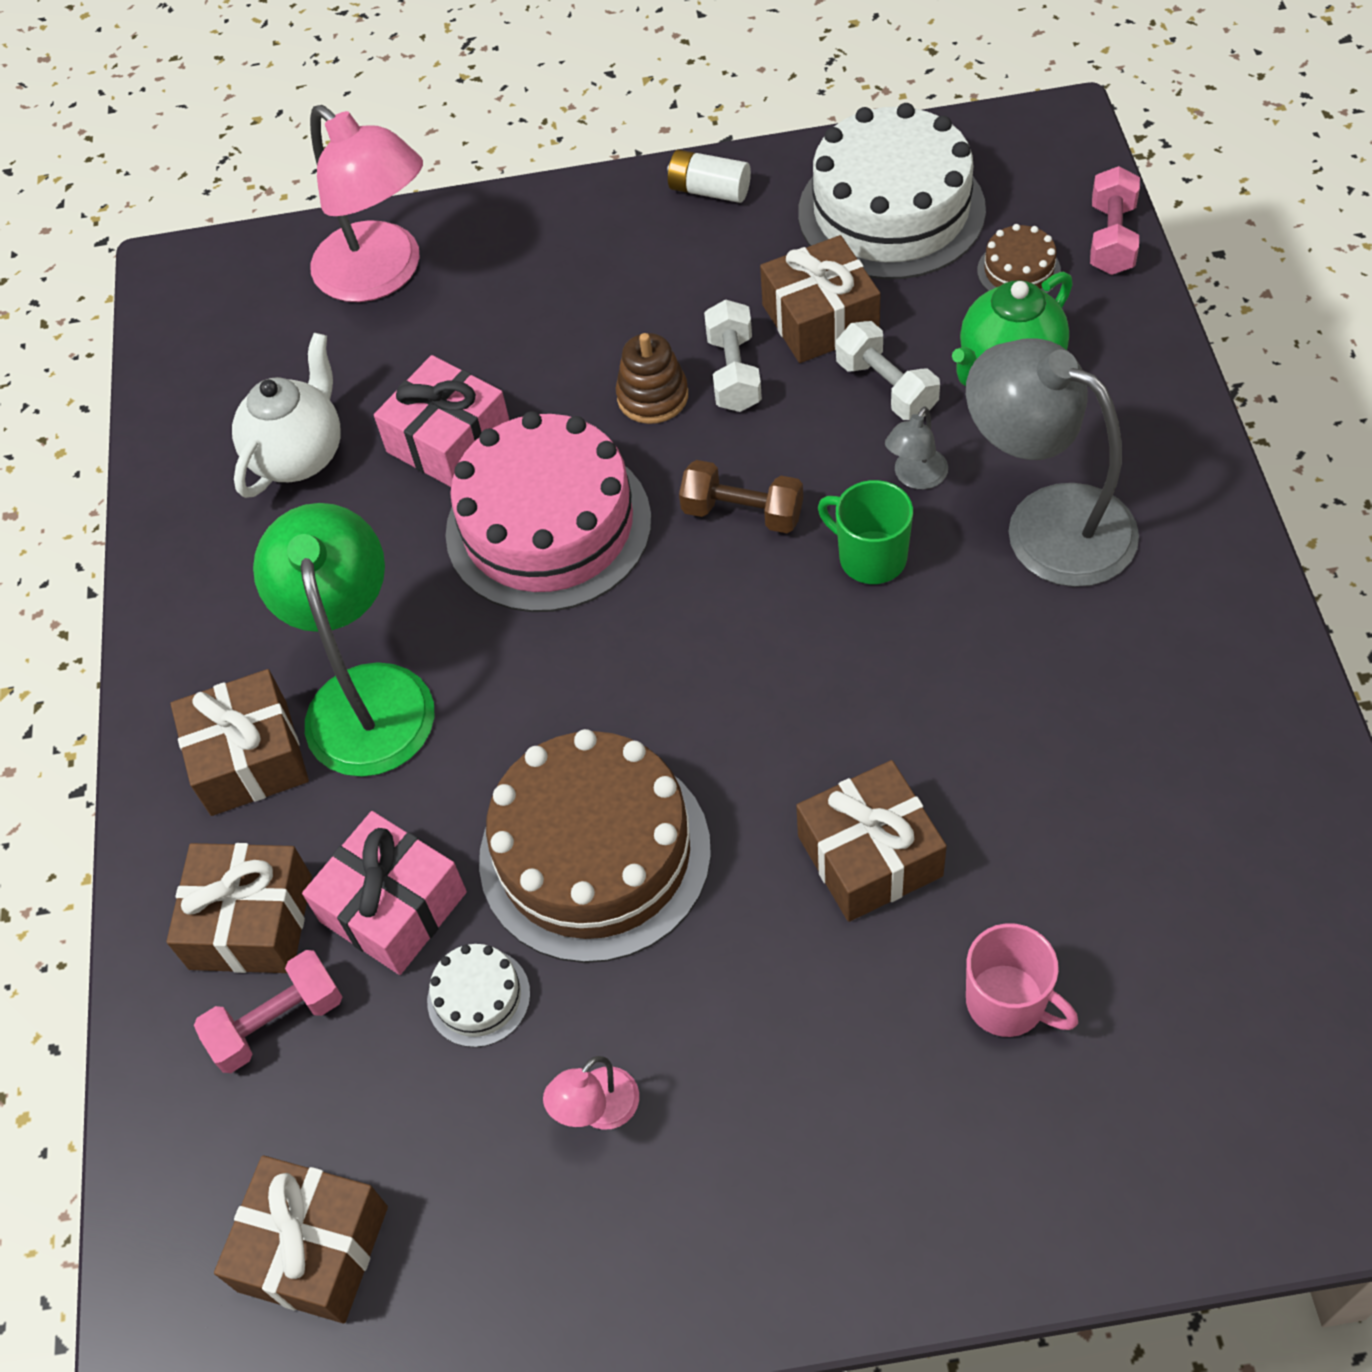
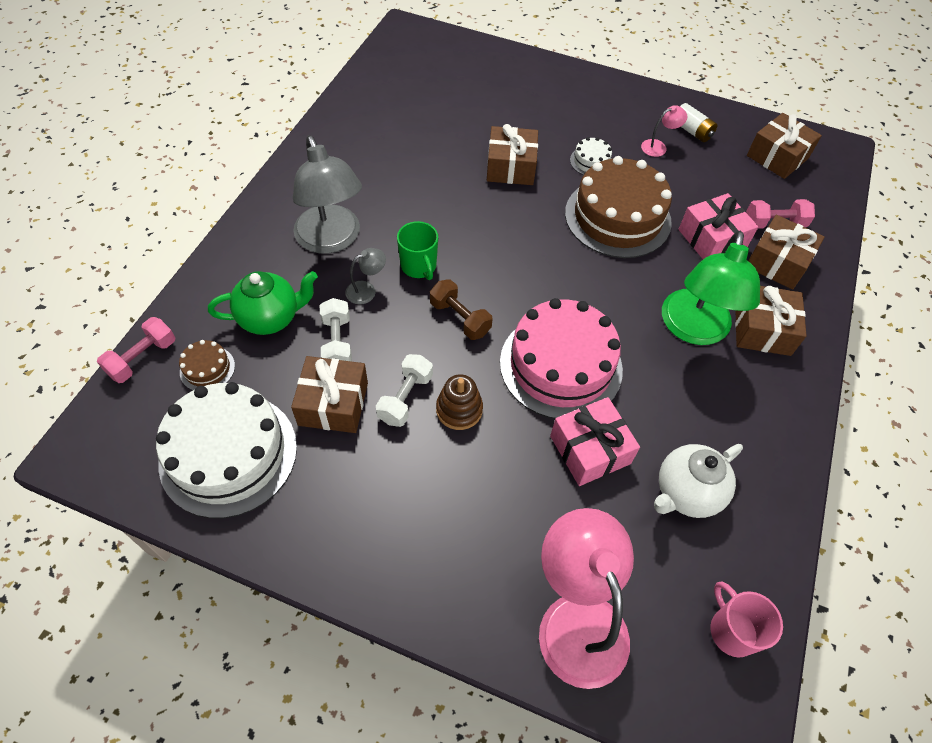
camera: 160 degrees left, 0 degrees up
white cake [427,944,530,1047] -> white cake moved to [570,137,612,175]
white battery [667,150,751,203] -> white battery moved to [680,103,717,142]
pink mug [966,923,1078,1037] -> pink mug moved to [710,581,783,657]

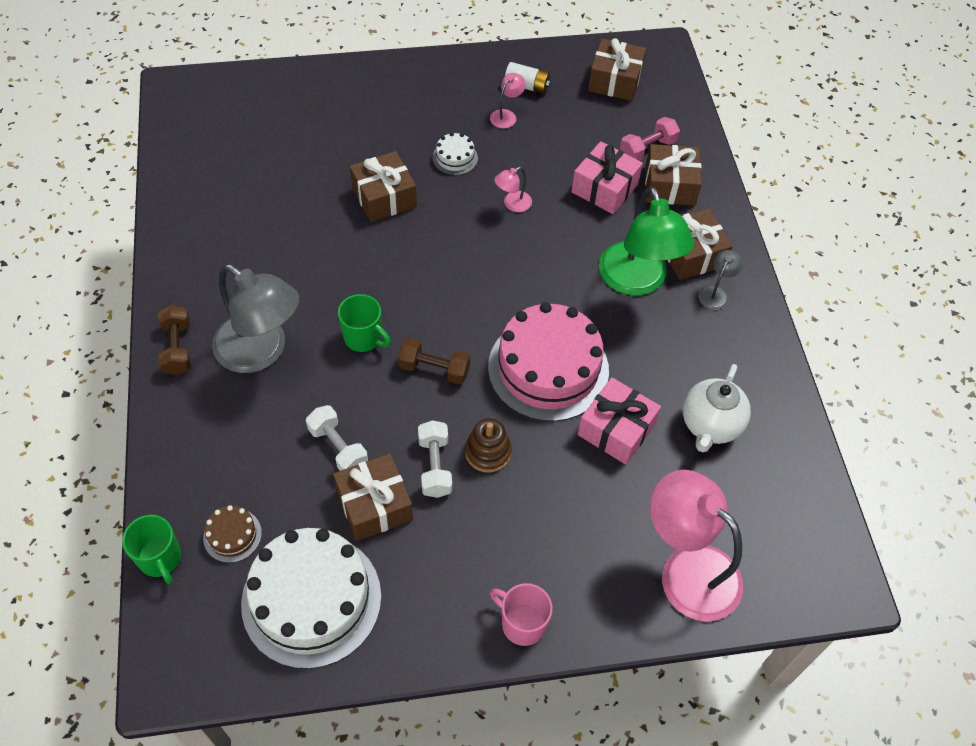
camera: 30 degrees left, 0 degrees up
pink dumbbell [97,317,175,383] -> green mug [122,515,181,584]
green teapot [208,271,318,335] -> none
grey lamp [345,248,386,304] -> grey lamp moved to [699,250,743,310]
brown cake [565,156,672,258] -> pink lamp [494,167,532,212]
pink mug [710,581,783,657] -> pink mug moved to [490,583,553,646]
none -> brown dumbbell [158,304,191,375]

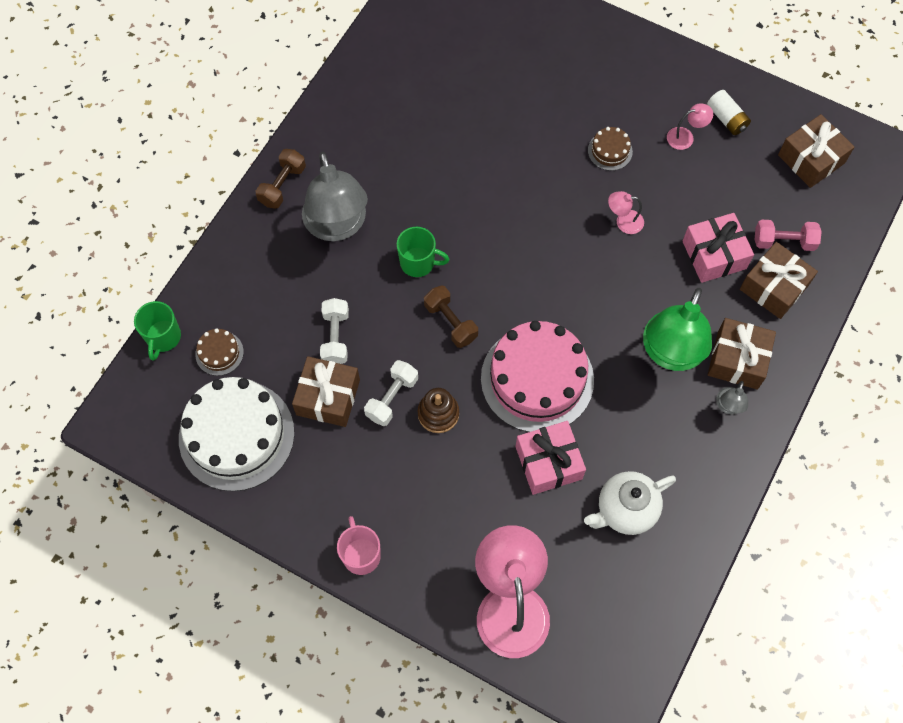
camera: 40 degrees right, 10 degrees up
green mug [338,294,391,352] -> green mug turned 60 degrees counterclockwise [397,227,450,277]
brown gift [350,151,417,222] -> none
white cake [432,133,478,175] -> brown cake [588,127,633,171]
grey lamp [699,250,743,310] -> grey lamp turned 135 degrees clockwise [716,381,748,414]

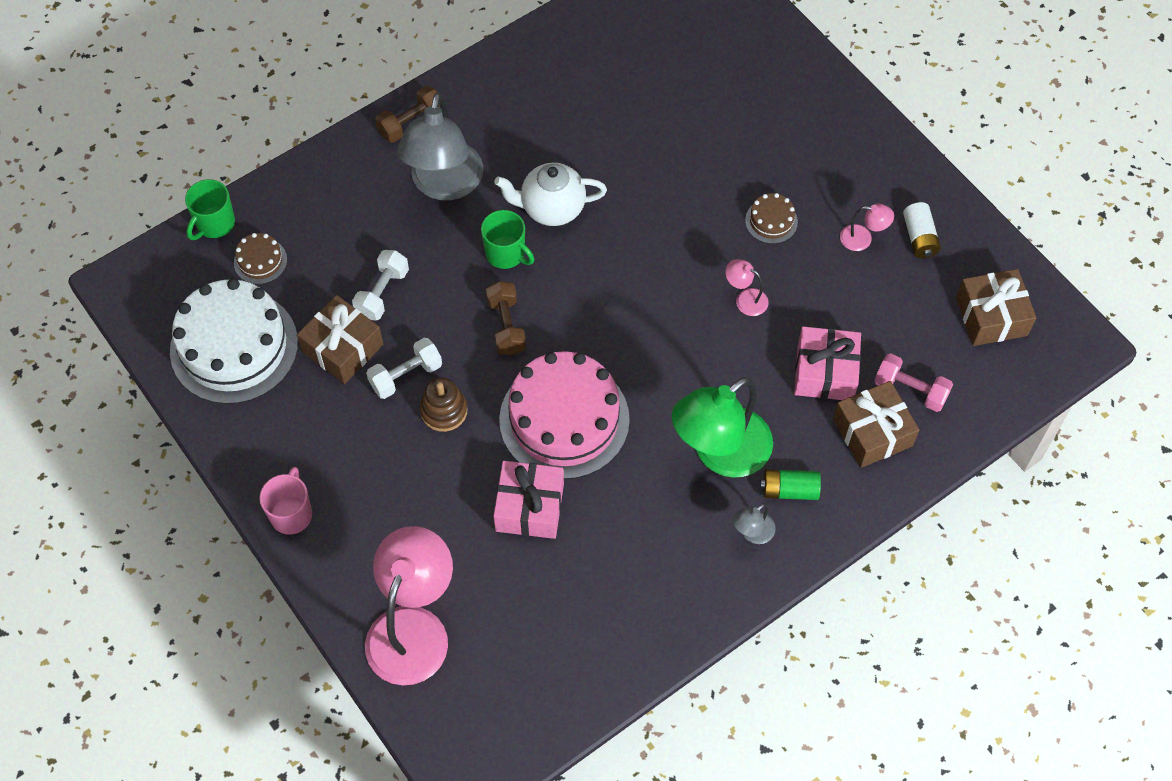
camera: 25 degrees right, 5 degrees down
white teapot [584,471,676,535] -> white teapot moved to [494,163,607,226]
brown gift [708,318,776,390] -> green battery [760,469,821,500]

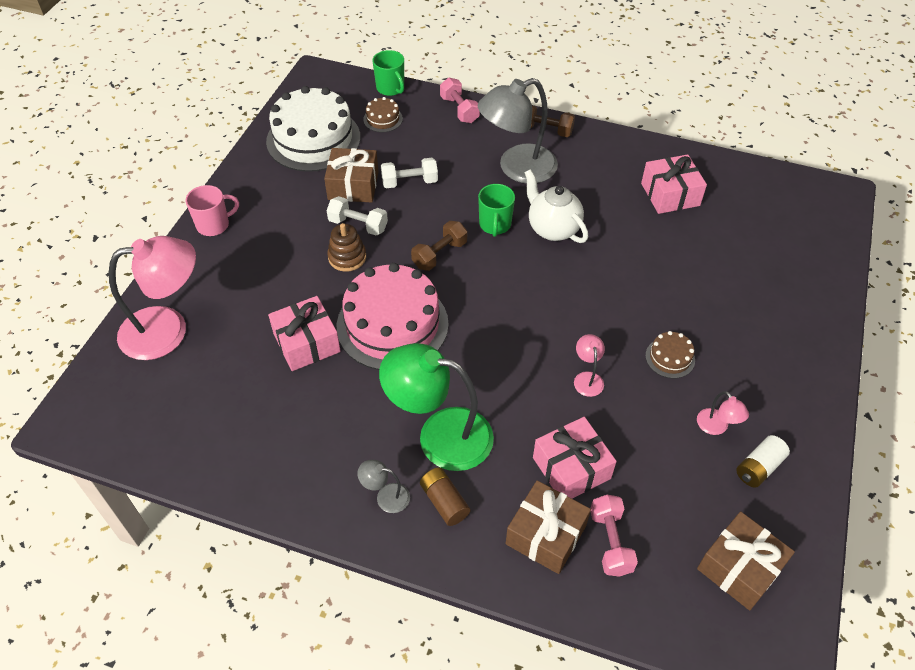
camera: 55 degrees right, 10 degrees down
green mug [185,179,235,240] -> green mug turned 120 degrees counterclockwise [372,50,404,96]
green battery [760,469,821,500] -> brown battery [420,467,471,526]
none -> pink dumbbell [440,78,480,123]
none -> pink gift [641,155,707,214]

